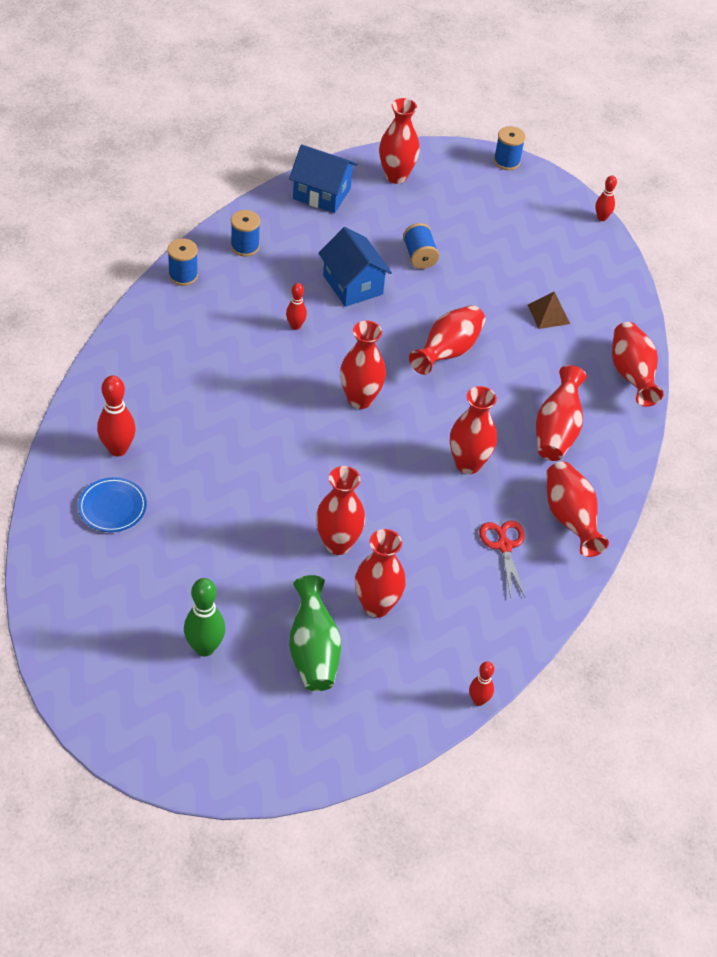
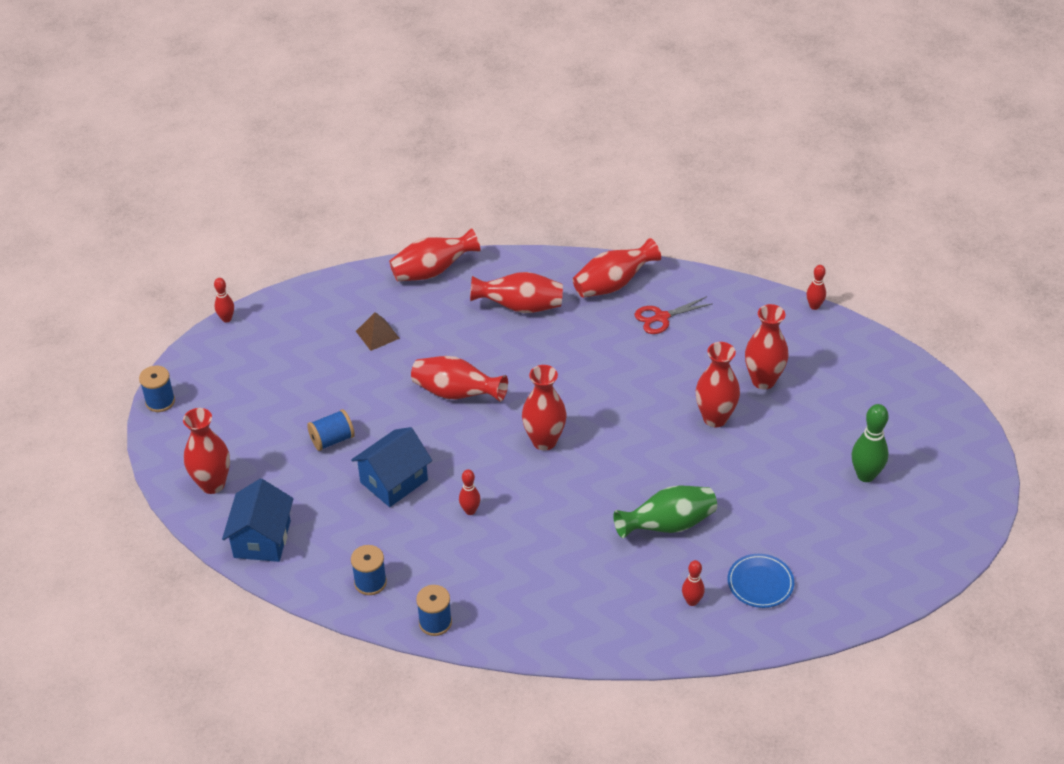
camera: 100 degrees left, 5 degrees down
red bowling pin [97,375,136,457] -> red bowling pin [682,560,705,606], size x0.59
green vase [289,575,341,691] -> green vase moved to [613,486,717,538]
red vase [450,386,497,474] -> none

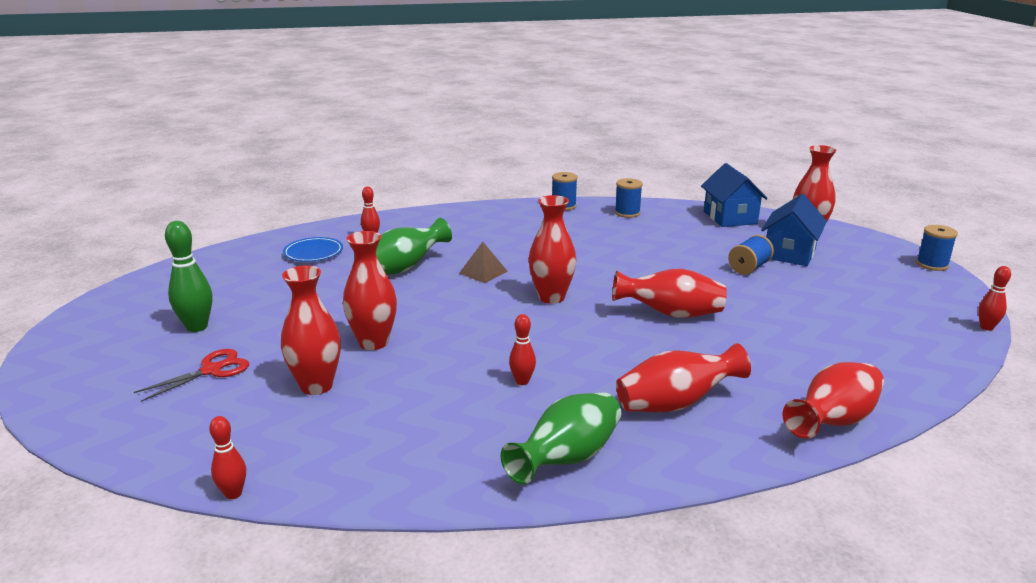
camera: 160 degrees right, 20 degrees down
blue house [351,427,432,507] -> blue house moved to [761,194,827,266]
brown pyramid [356,312,400,351] -> brown pyramid moved to [459,242,508,283]
red bowling pin [459,470,480,515] -> red bowling pin moved to [509,314,536,385]
red vase [572,238,661,298] -> green vase [500,392,621,484]
red scissors [635,296,713,334] -> red scissors moved to [134,349,249,402]

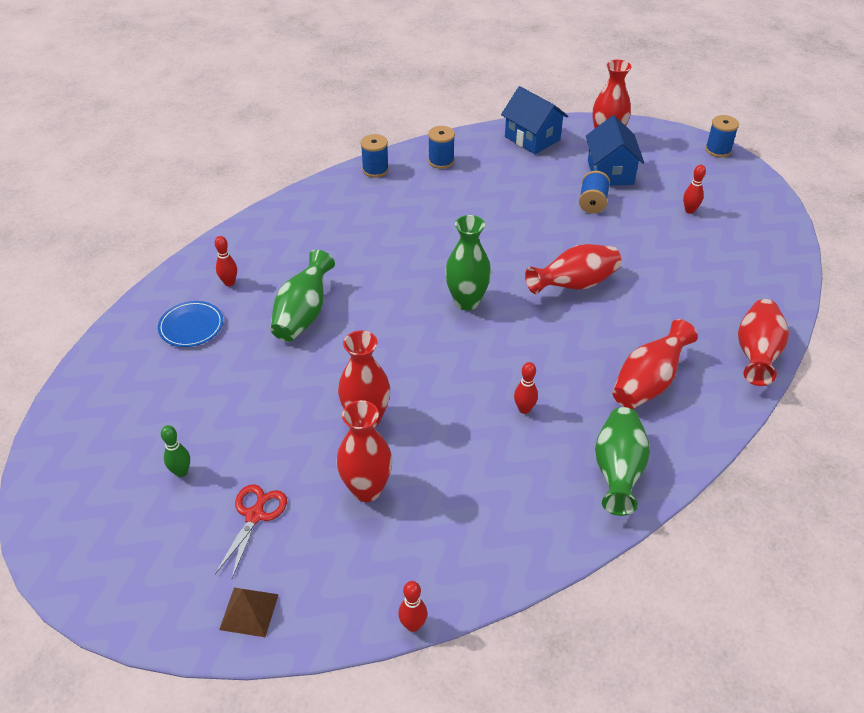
camera: 30 degrees left, 20 degrees up
green bowling pin [165,221,212,332] -> green bowling pin [161,425,190,477], size x0.59
brown pyramid [459,242,508,283] -> brown pyramid moved to [219,587,279,637]
red vase [528,195,576,304] -> green vase [445,215,491,310]
red bowling pin [978,266,1011,331] -> red bowling pin moved to [683,165,706,214]

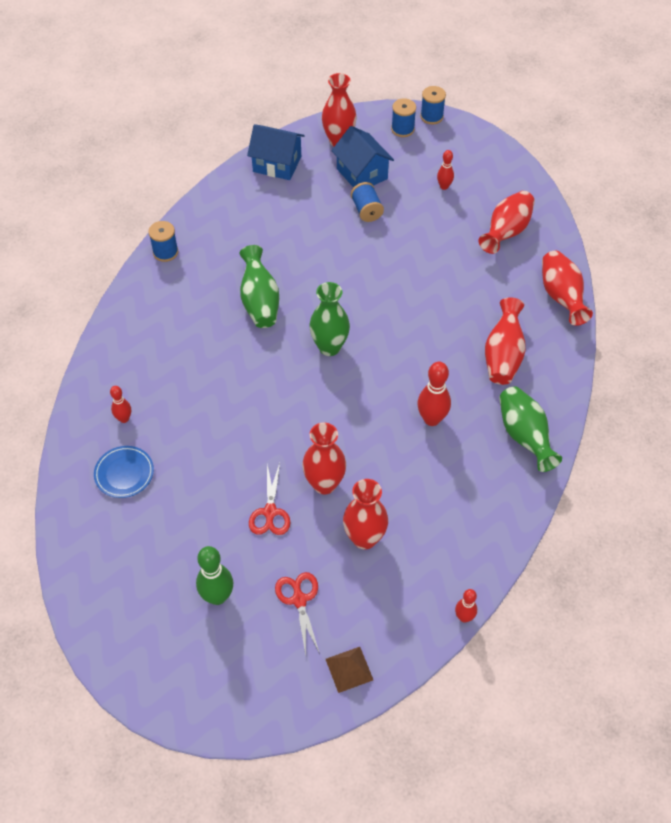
camera: 30 degrees left, 10 degrees up
green bowling pin [161,425,190,477] -> green bowling pin [196,546,233,605], size x1.68
green vase [270,250,335,342] -> green vase moved to [240,245,279,328]
blue spool [428,126,455,169] -> blue spool moved to [391,98,416,137]
red bowling pin [514,362,538,414] -> red bowling pin [417,362,451,426], size x1.68
red vase [525,244,622,294] -> red vase moved to [479,191,535,254]
none -> red scissors [249,463,290,535]

